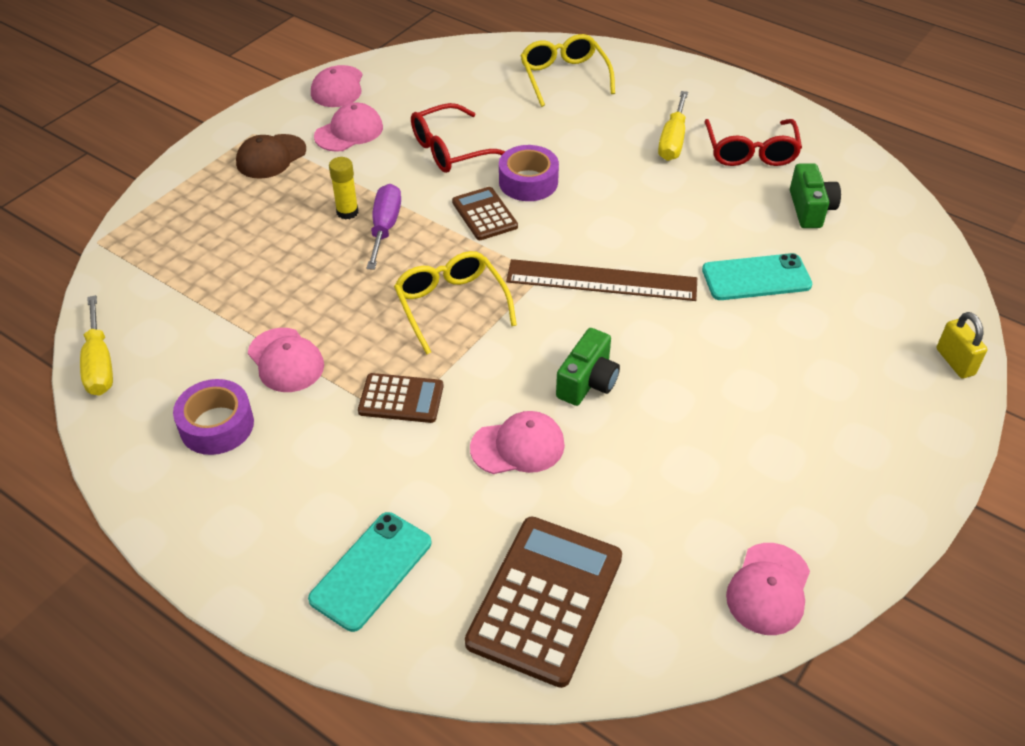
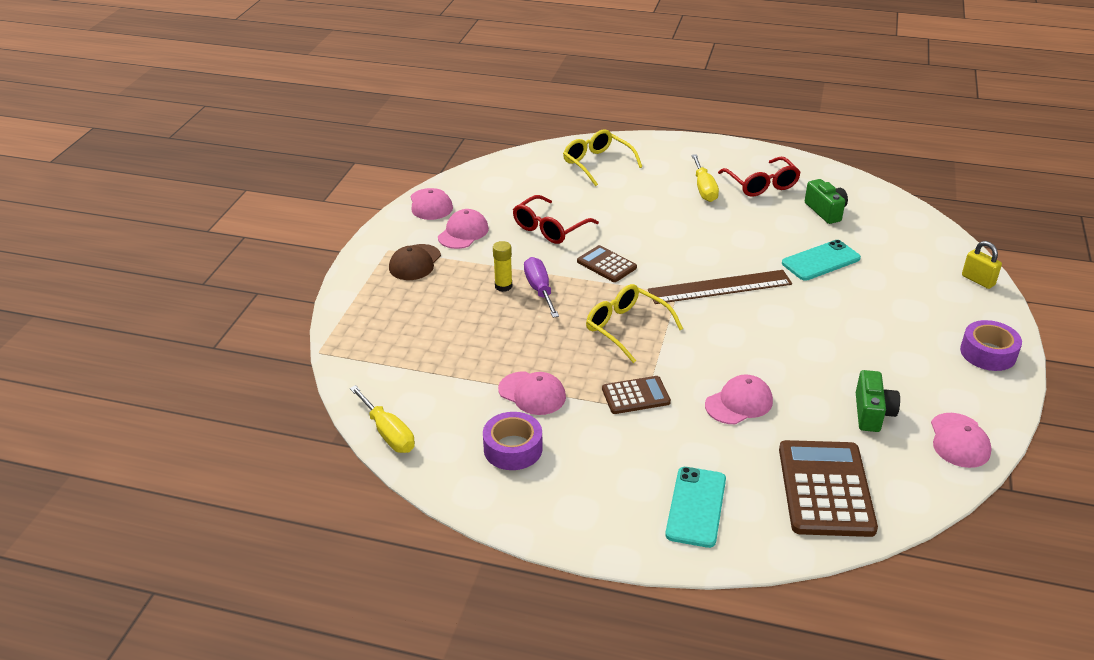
camera: 20 degrees left, 10 degrees down
purple tape [499,145,559,201] -> purple tape moved to [960,320,1022,371]
green camera [556,328,620,406] -> green camera moved to [856,370,900,432]

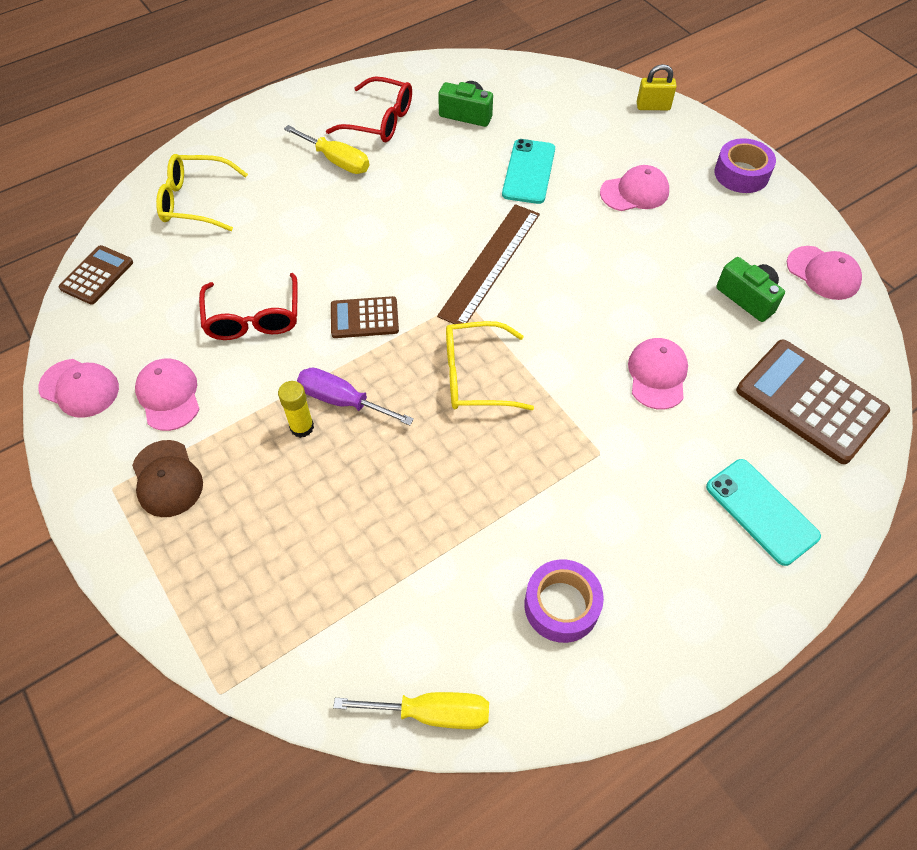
camera: 50 degrees left, 20 degrees up
pink cap [498,371,566,415] -> pink cap moved to [600,165,669,211]
brown calculator [602,376,671,414] -> brown calculator moved to [59,245,133,305]

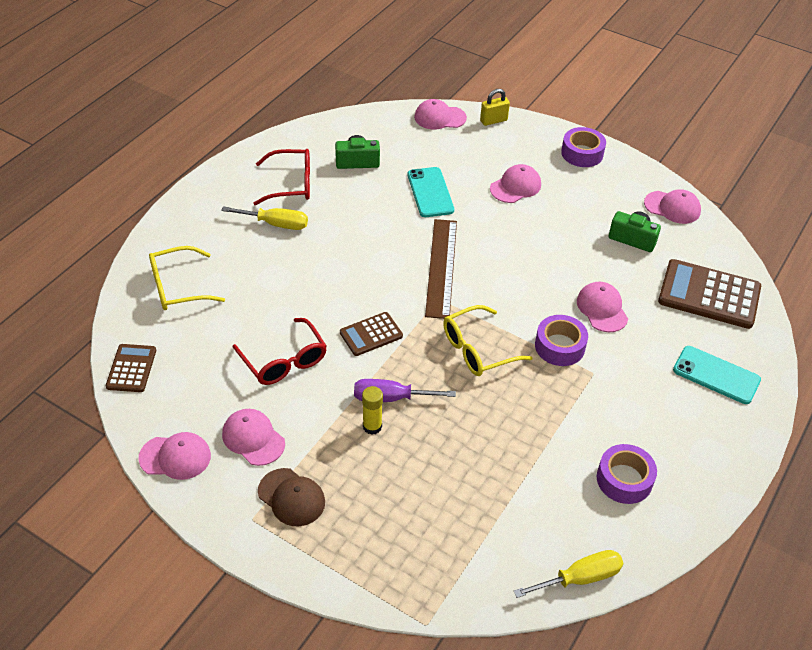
camera: 25 degrees left, 10 degrees down
none -> pink cap [414,99,467,130]
none -> purple tape [535,315,588,366]

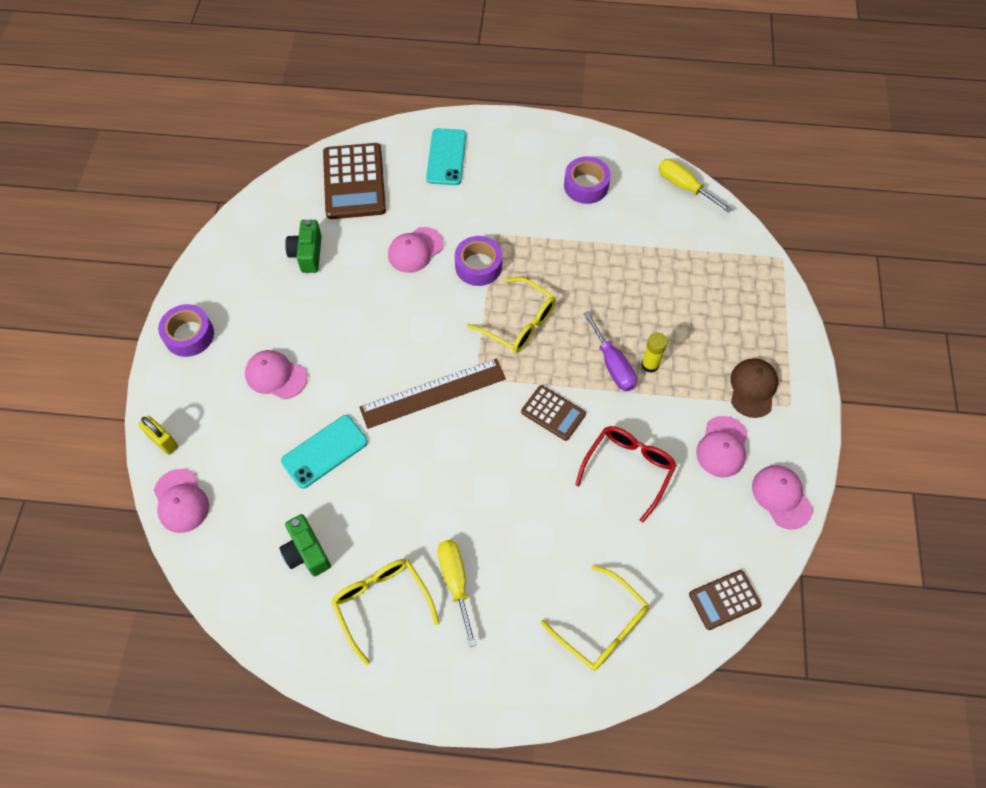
camera: 115 degrees left, 15 degrees up
red glasses [253,149,310,205] -> yellow glasses [332,559,439,665]
pink cap [644,189,701,224] -> none

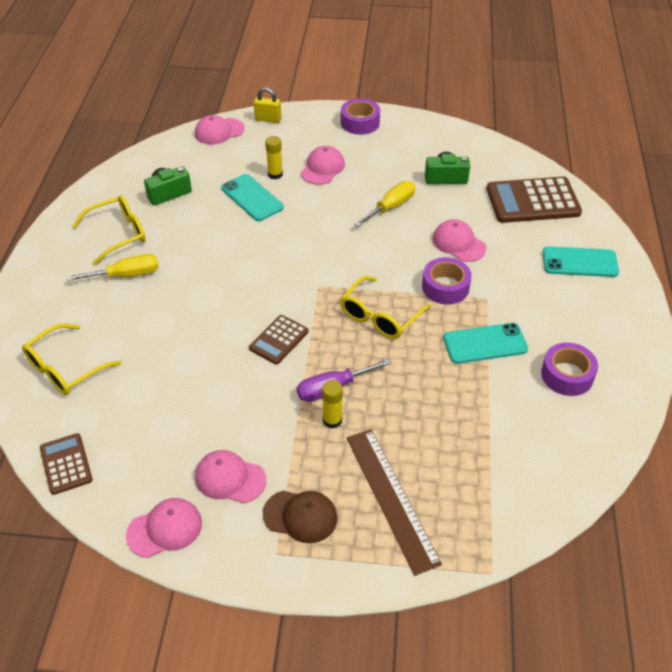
camera: 90 degrees right, 15 degrees down
yellow padlock [139,416,178,455] -> yellow padlock turned 60 degrees clockwise [254,88,281,123]
brown ruler [359,359,506,429] -> brown ruler moved to [346,429,442,576]
red glasses [575,426,677,523] -> none
yellow screwdriver [658,159,732,213] -> yellow screwdriver moved to [354,181,415,227]
none -> yellow glue stick [265,136,283,179]
none -> turquoise phone [443,323,528,364]

